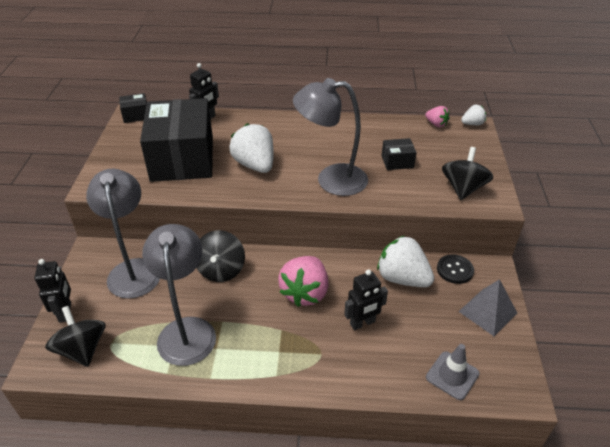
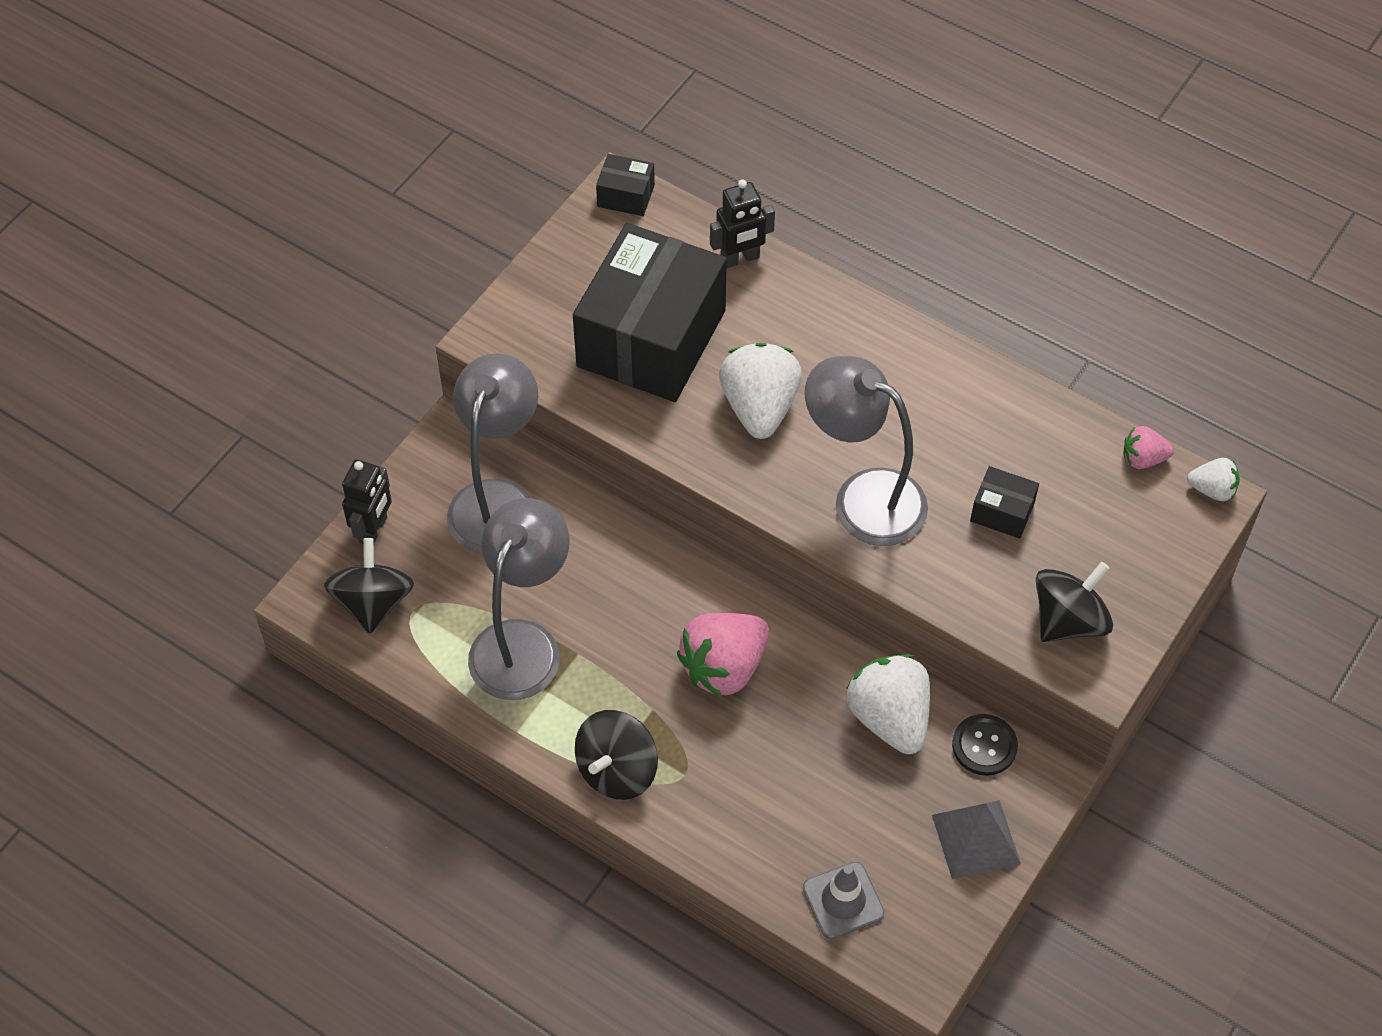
camera: 30 degrees right, 15 degrees up
black spinning top [197,230,245,282] -> black spinning top moved to [575,710,658,800]
black robot [344,269,388,330] -> none
pink strawberry [425,106,450,127] -> pink strawberry turned 105 degrees clockwise [1123,426,1174,469]

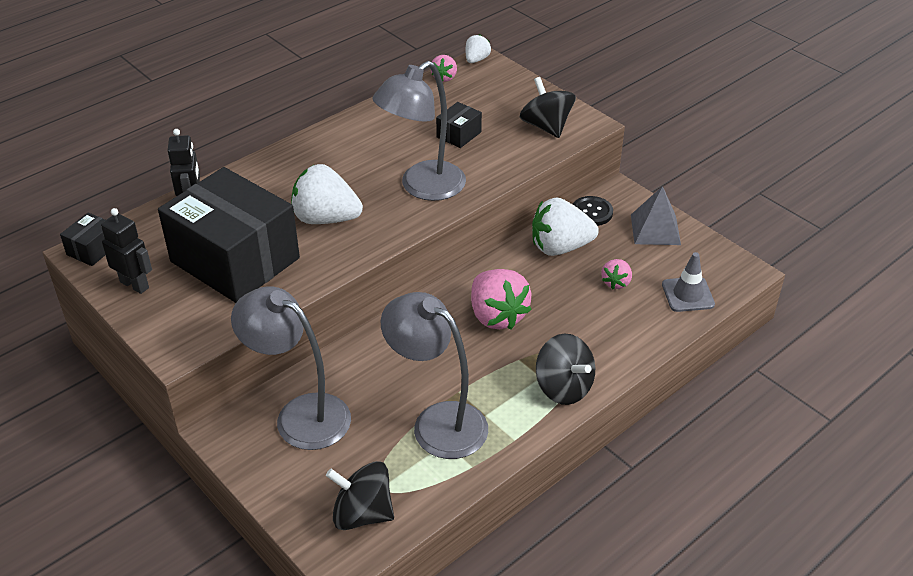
camera: 75 degrees left, 15 degrees down
black robot [342,460,392,544] -> black robot moved to [101,208,152,294]
none -> pink strawberry [601,259,632,289]

